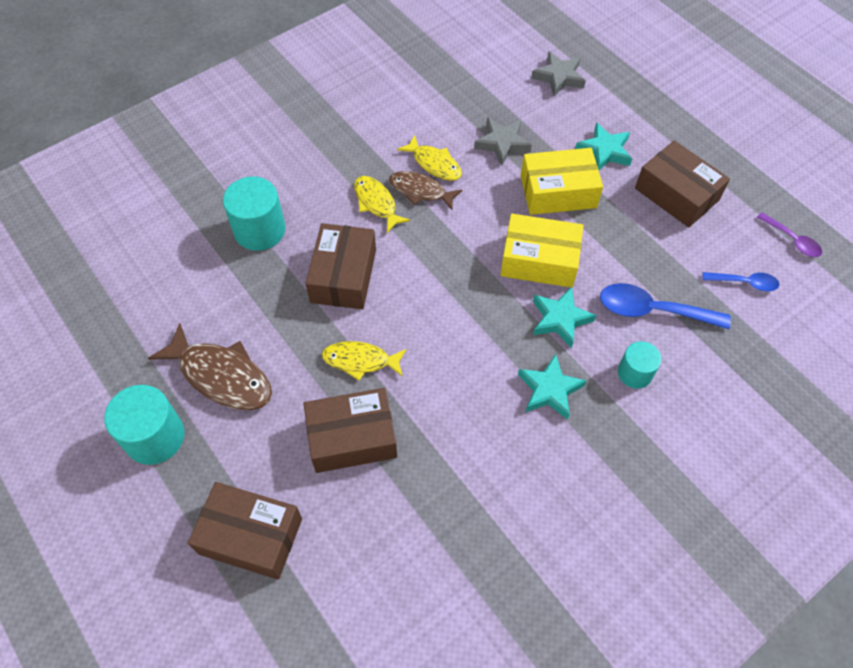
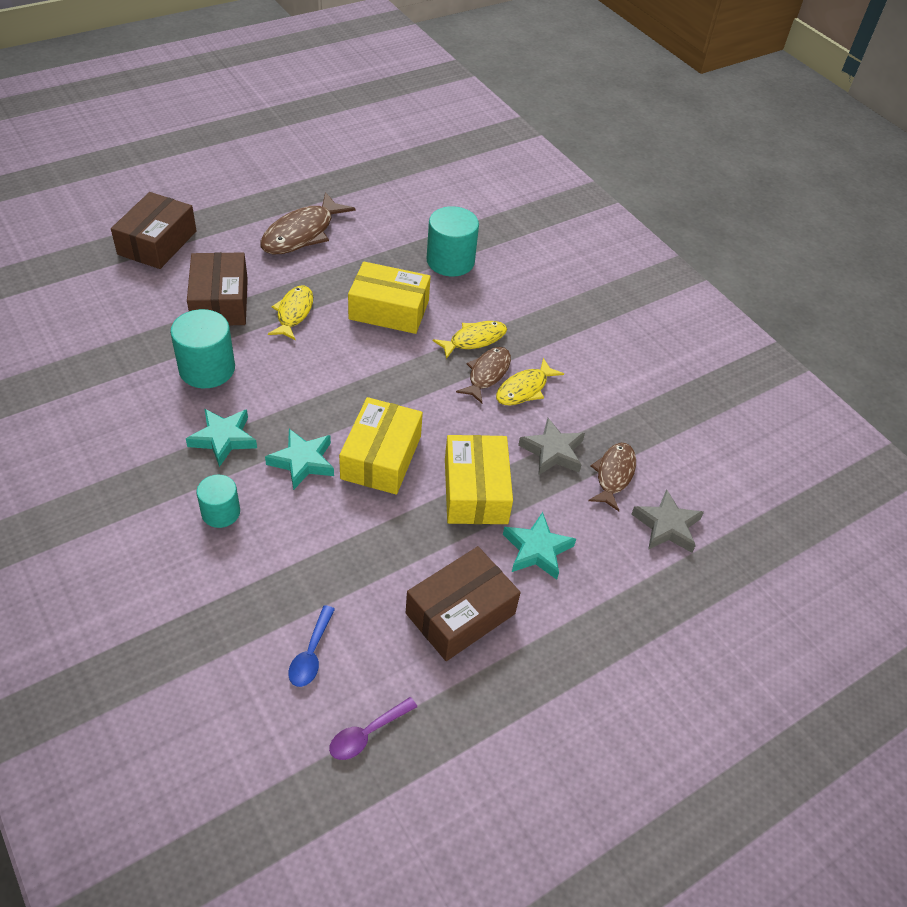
camera: 90 degrees right, 10 degrees down
turquoise cylinder [104,385,184,465] -> turquoise cylinder moved to [170,309,235,388]
brown box [305,223,376,309] -> yellow box [348,261,431,334]
blue spoon [600,283,731,329] -> none
none -> brown fish [588,443,636,511]

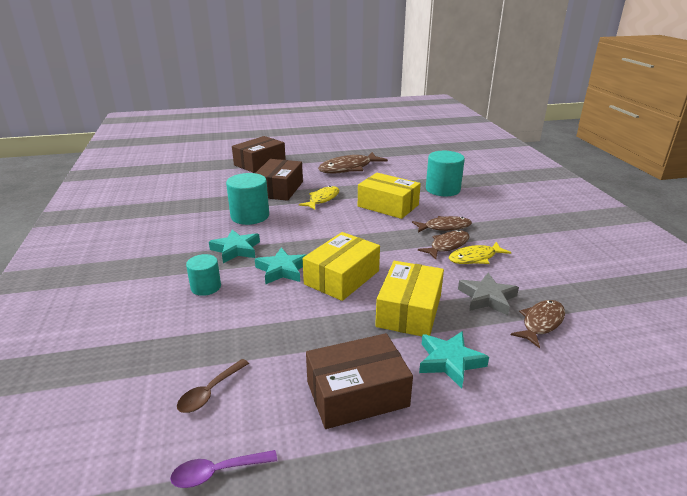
camera: 25 degrees right, 20 degrees down
blue spoon [288,605,335,687] -> brown spoon [177,359,249,413]
yellow fish [433,321,507,359] -> brown fish [412,216,472,233]
grey star [631,489,704,553] -> none

